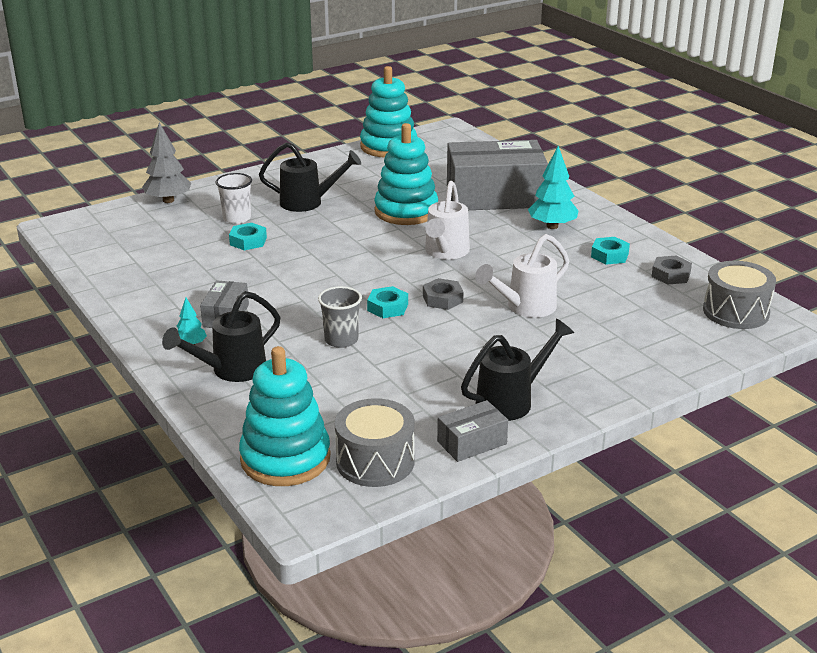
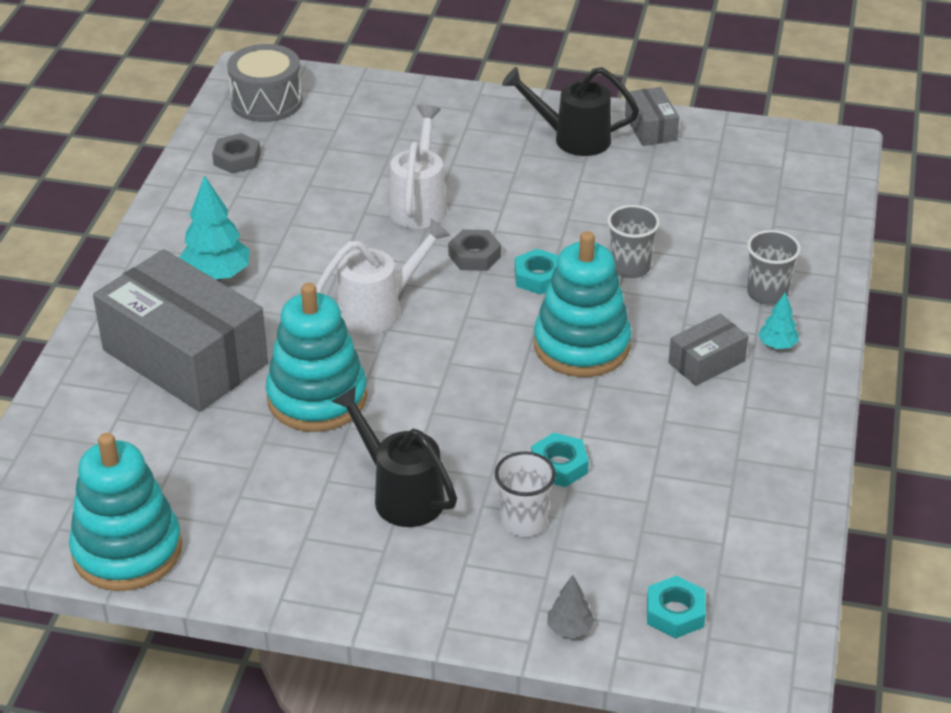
camera: 135 degrees left, 10 degrees up
grey tree [142,122,191,203] -> grey tree [547,575,595,638], size x0.54
black watering can [162,291,280,382] -> grey cup [747,230,801,305]
turquoise stacking toy [239,346,330,486] -> turquoise stacking toy moved to [534,231,631,377]
grey drum [335,398,415,487] -> none
grey box [437,400,508,462] -> grey box turned 60 degrees clockwise [625,87,679,146]
white watering can [475,234,569,318] -> white watering can turned 90 degrees counterclockwise [389,105,447,228]
turquoise nut [591,237,630,265] -> turquoise nut moved to [647,576,706,638]

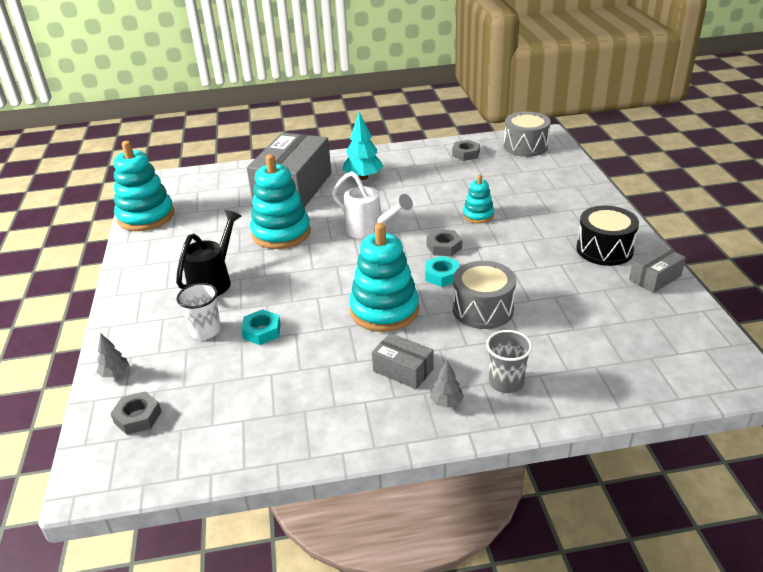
camera: 70 degrees right, 5 degrees down
white watering can [389,105,447,228] -> turquoise stacking toy [463,175,494,224]
black watering can [502,67,639,156] -> black drum [576,206,639,266]
grey cup [607,205,660,278] -> grey drum [453,261,516,329]
turquoise nut [647,576,706,638] -> grey nut [110,391,162,435]
turquoise tree [758,292,799,349] -> grey tree [430,360,464,408]

